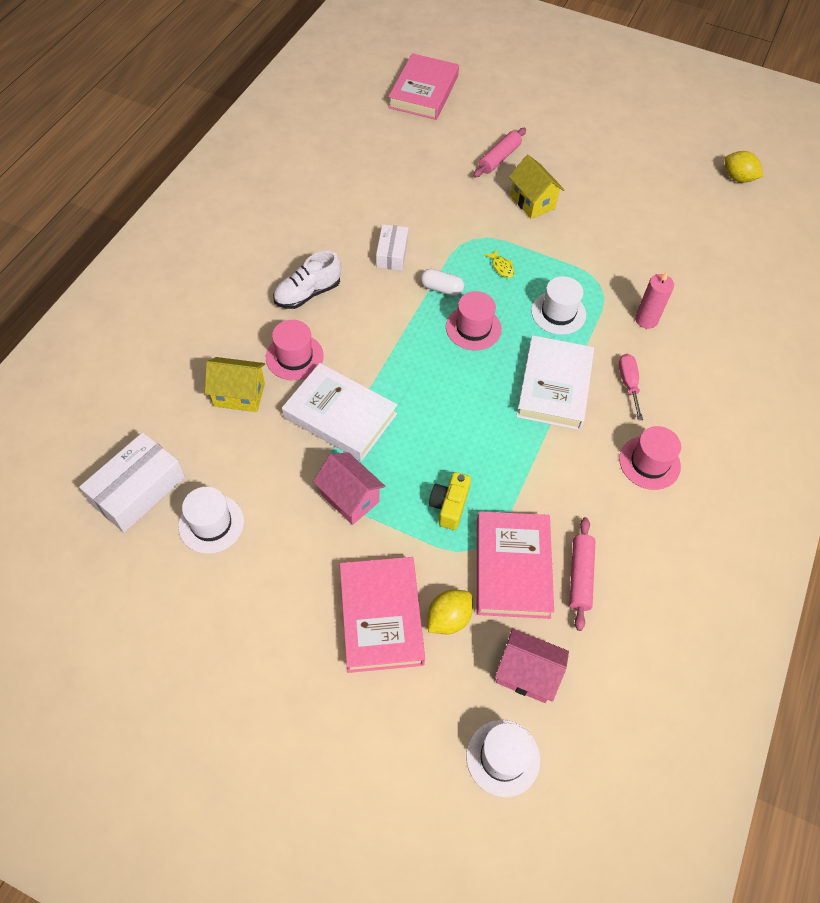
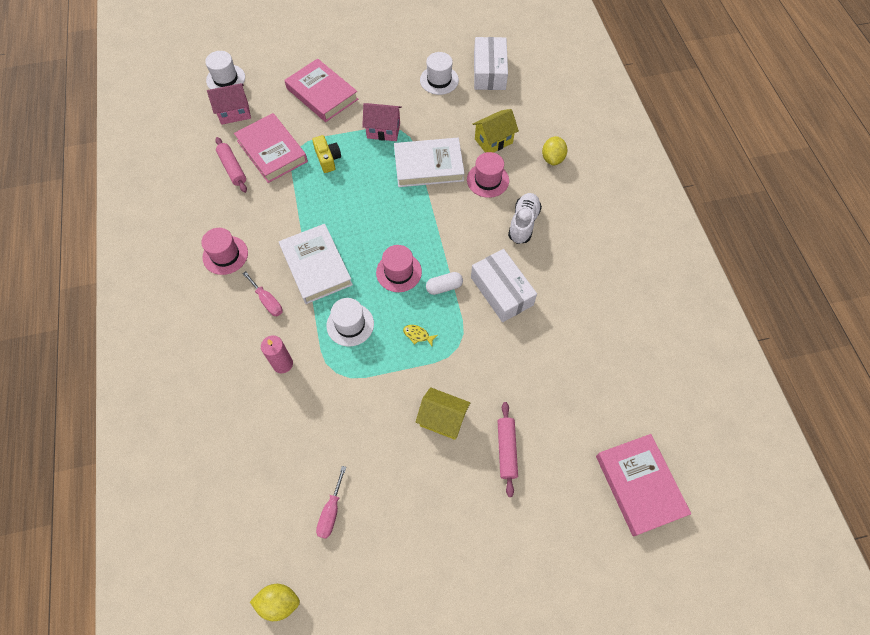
camera: 145 degrees right, 5 degrees up
white box [376,224,409,271] -> white box [471,249,537,322], size x1.61
yellow lemon [428,589,473,634] -> yellow lemon moved to [542,136,568,165]
none -> pink screwdriver [316,466,346,539]

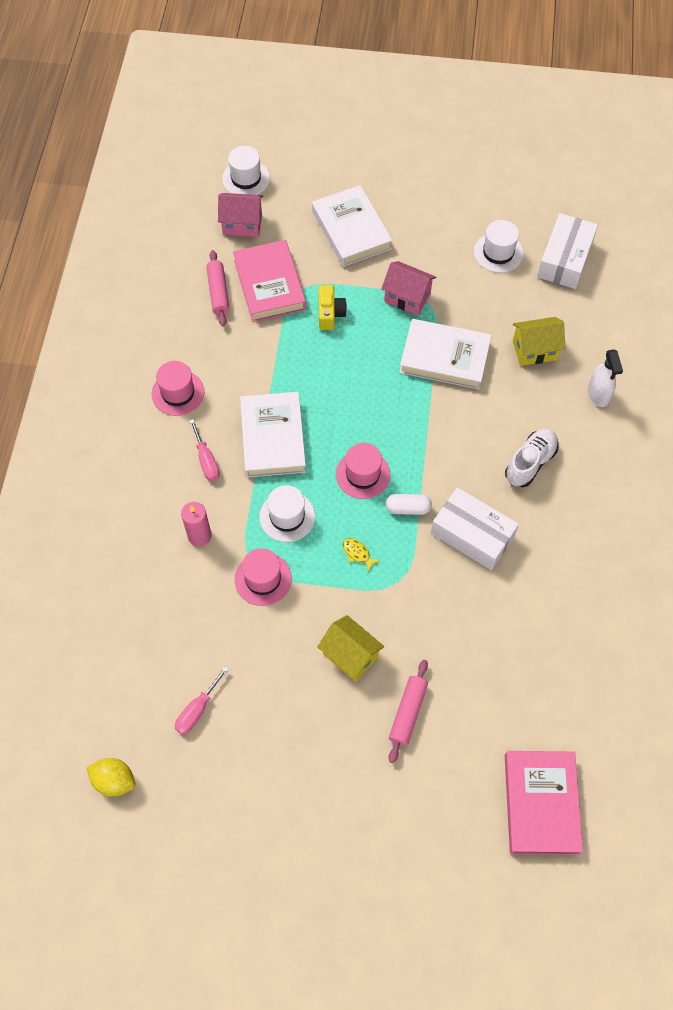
camera: 20 degrees right, 0 degrees up
pink book [284,58,358,122] -> white book [312,185,393,267]
pink hat [467,152,509,198] -> pink hat moved to [234,548,292,606]
white box [471,249,537,322] -> white box turned 45 degrees counterclockwise [431,487,519,570]
yellow lemon [542,136,568,165] -> white spray bottle [588,350,623,407]

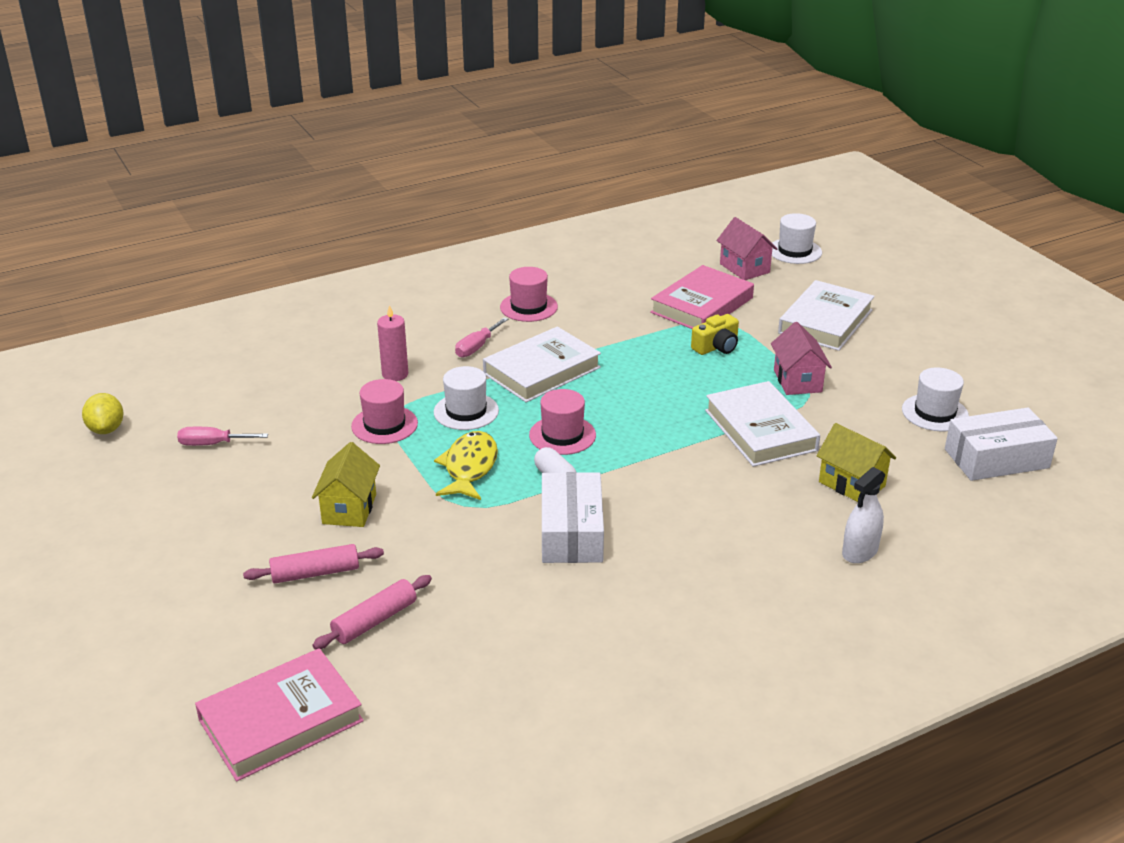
camera: 55 degrees right, 30 degrees down
pink rolling pin [206,250,230,327] -> pink rolling pin moved to [312,575,432,649]
yellow fish [343,538,380,572] -> yellow fish [434,431,498,500], size x2.14
white shoe [505,429,559,487] -> none

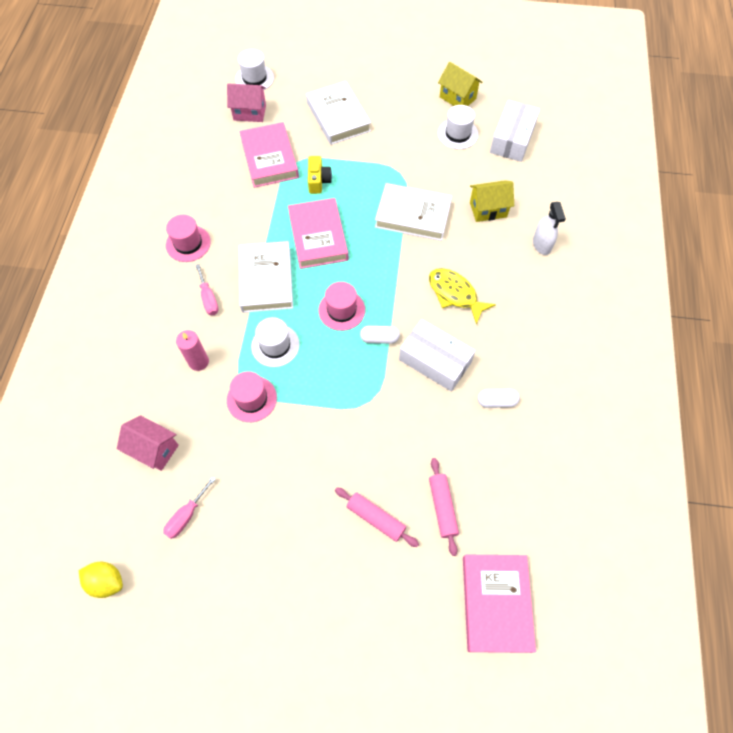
camera: 55 degrees left, 30 degrees up
pink rolling pin [243,544,384,583] -> pink rolling pin turned 75 degrees counterclockwise [335,487,419,547]
yellow house [312,442,380,527] -> yellow house moved to [438,62,483,106]
yellow fish [434,431,498,500] -> yellow fish moved to [429,268,496,324]
pink house [771,322,832,395] -> pink house moved to [117,415,179,471]
none -> pink book [288,198,348,269]
none -> white capsule [478,389,520,408]

